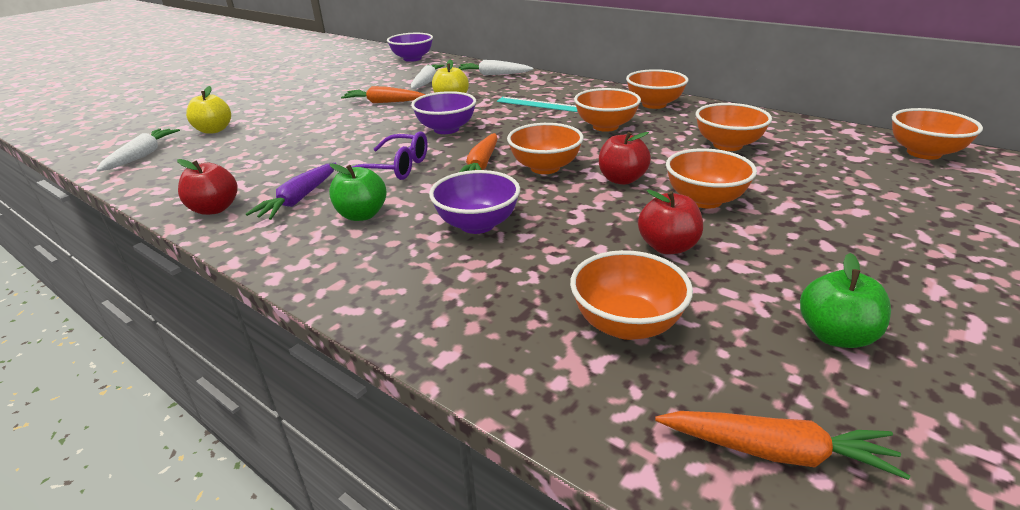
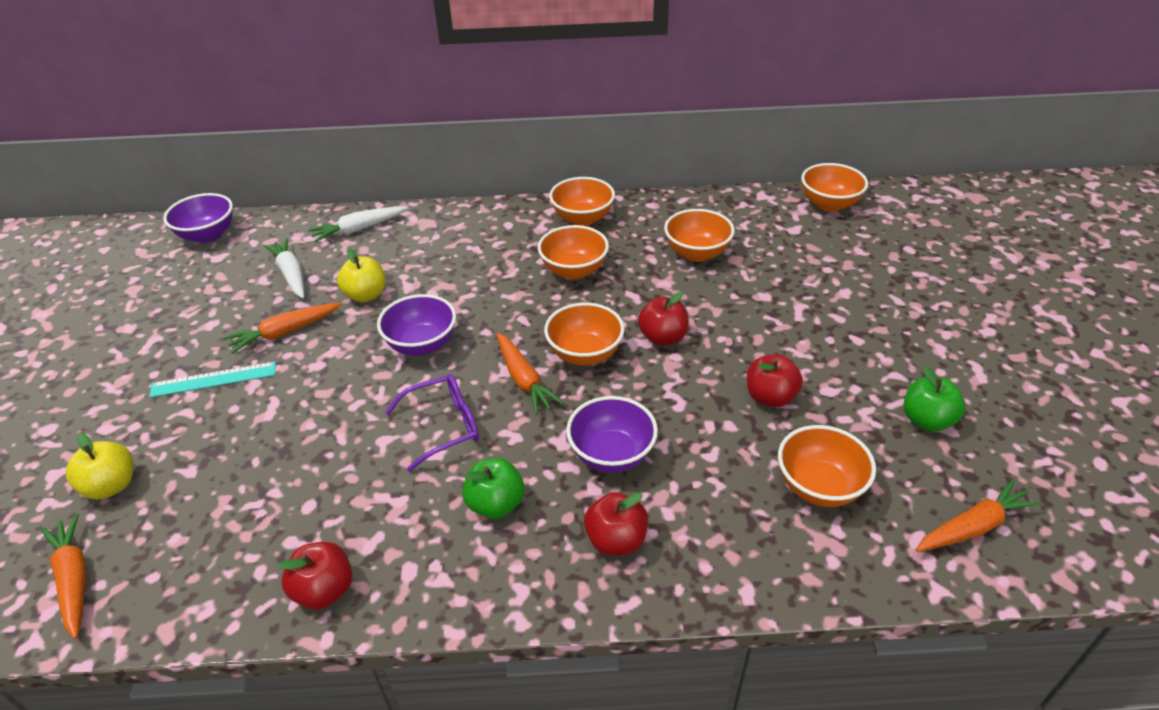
camera: 40 degrees left, 10 degrees up
white carrot [96,129,180,171] -> orange carrot [41,513,87,639]
purple carrot [246,163,336,220] -> none
turquoise ruler [497,97,578,112] -> turquoise ruler moved to [149,361,276,398]
orange bowl [666,148,757,209] -> none
none -> red apple [584,492,648,556]

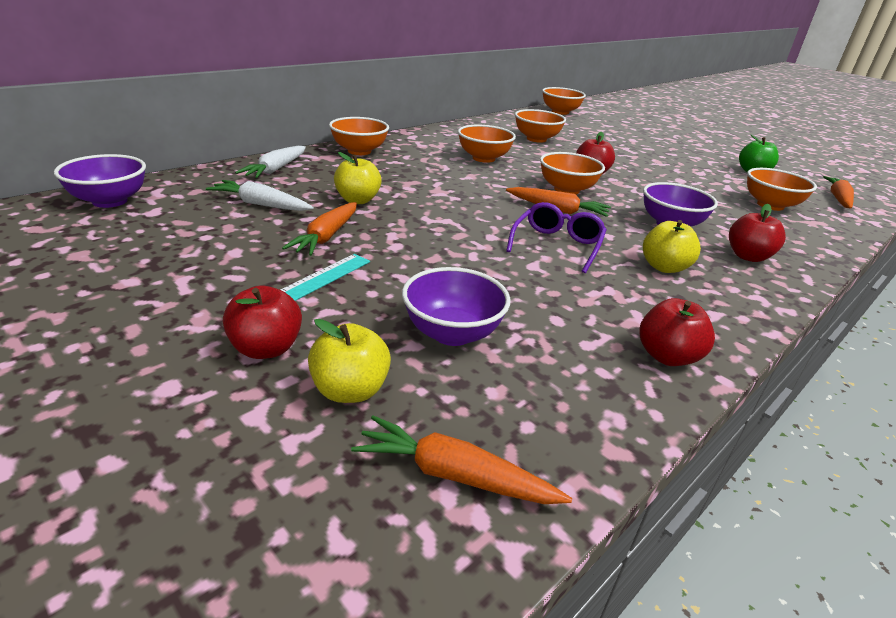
camera: 45 degrees left, 10 degrees down
purple bowl [377,294,456,356] -> purple bowl moved to [402,267,511,346]
green apple [463,458,525,519] -> yellow apple [643,220,701,273]
orange bowl [549,177,615,226] -> orange bowl moved to [329,117,389,155]
red apple [747,354,803,407] -> red apple moved to [223,286,302,359]

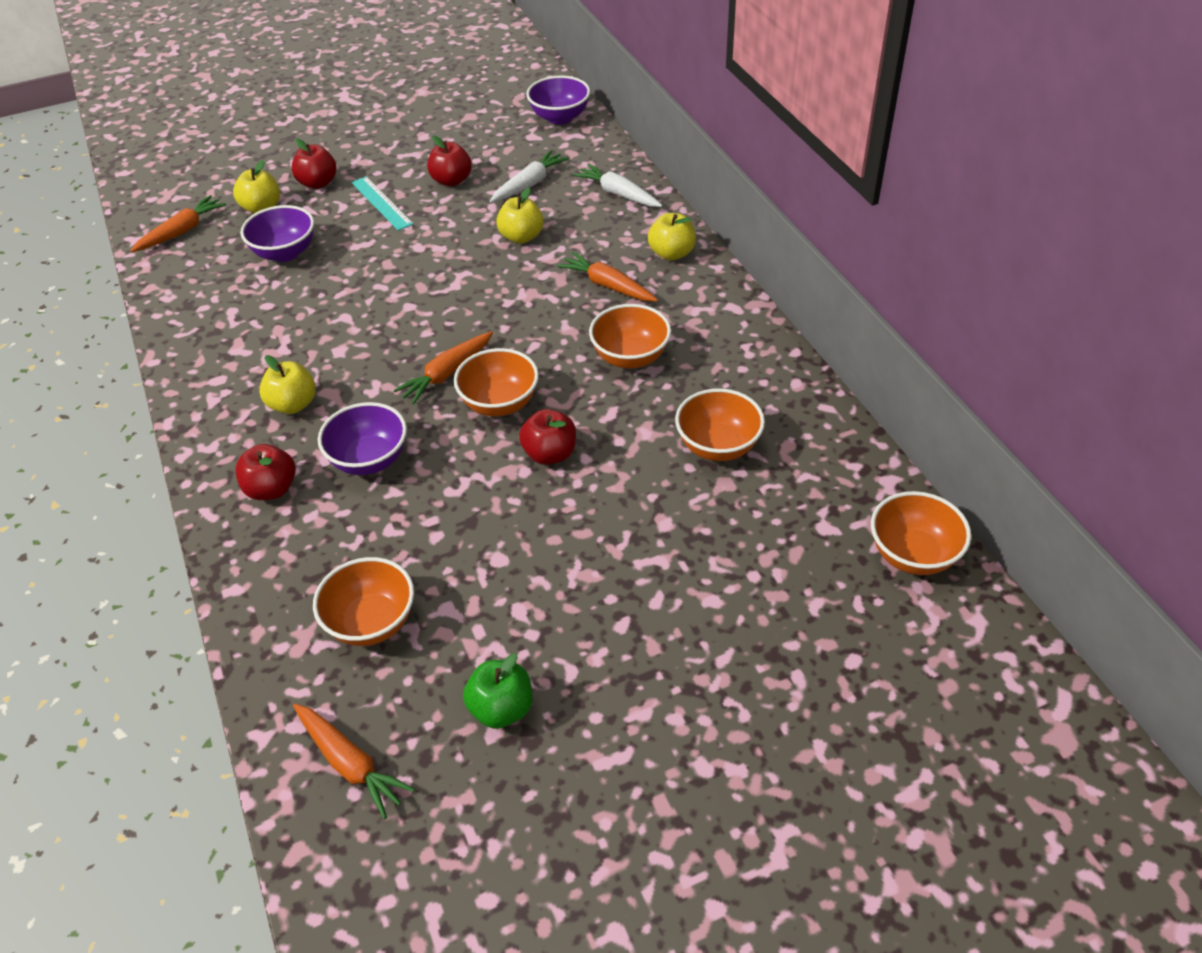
camera: 115 degrees right, 15 degrees up
orange carrot [282,202,357,256] -> orange carrot moved to [557,252,658,301]
orange bowl [329,117,389,155] -> yellow apple [648,213,696,261]
purple glasses [506,202,607,273] -> none
red apple [639,298,715,366] -> red apple moved to [427,136,472,186]

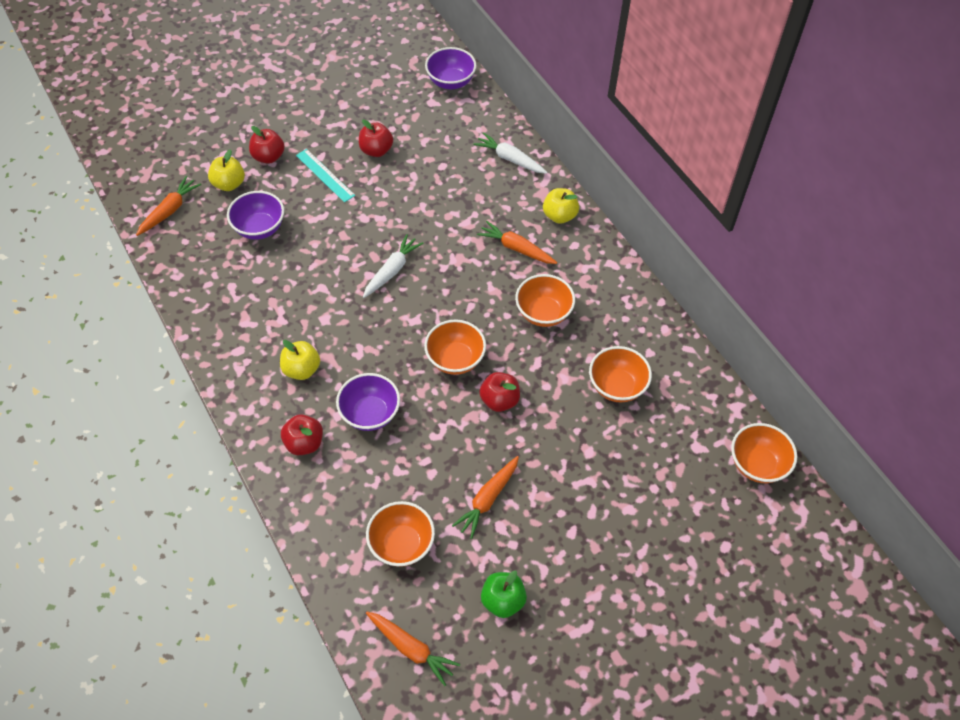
camera: 10 degrees left, 10 degrees up
orange carrot [393,331,493,405] -> orange carrot moved to [452,456,519,539]
white carrot [490,150,569,202] -> white carrot moved to [363,234,424,298]
yellow apple [496,188,544,244] -> none

